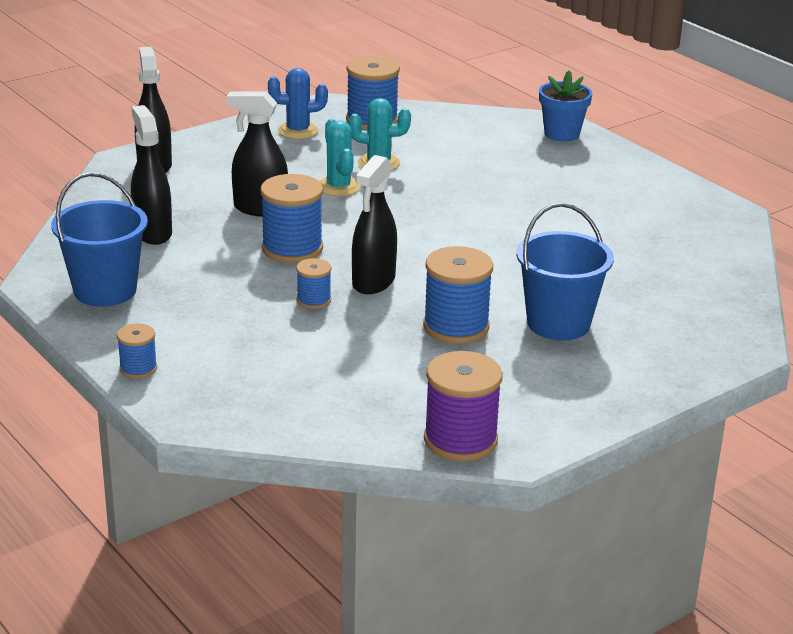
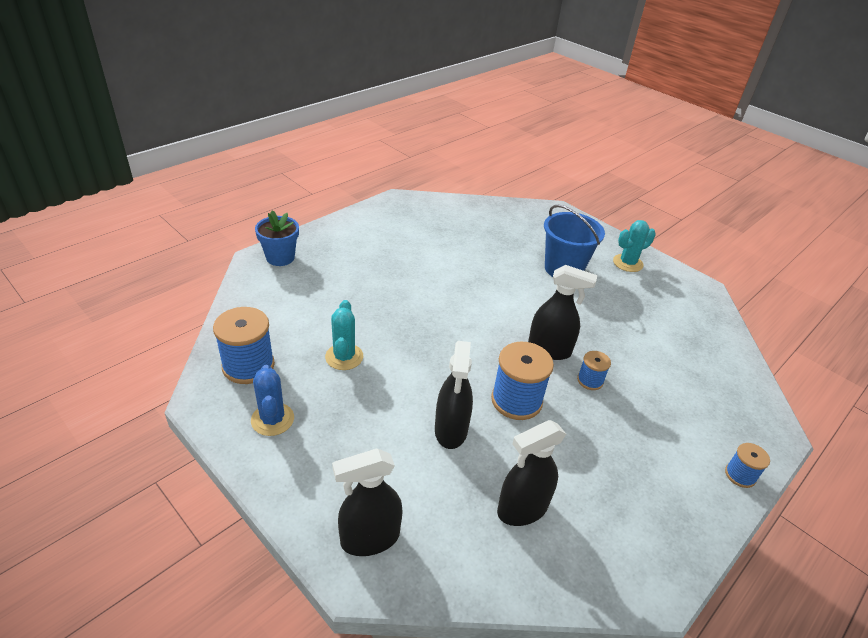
camera: 100 degrees left, 10 degrees up
blue bucket [51,172,148,307] -> none
turquoise cactus [319,119,361,196] -> turquoise cactus moved to [613,220,656,272]
blue spool [423,246,493,344] -> none
purple spool [424,351,503,462] -> none

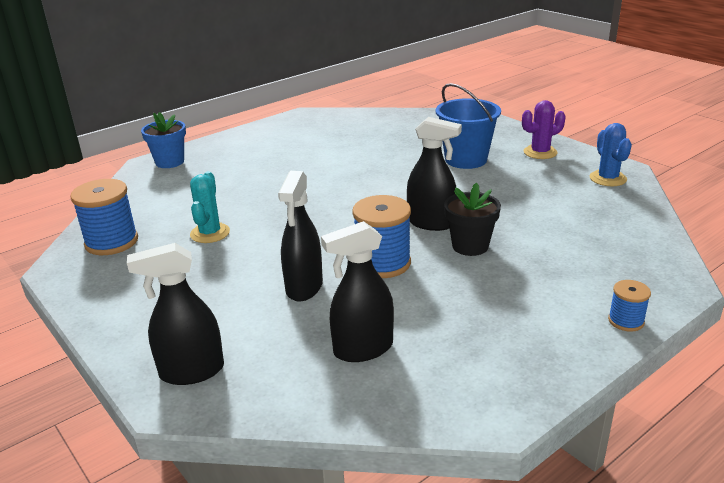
camera: 10 degrees right, 10 degrees down
blue cactus [251,365,294,436] -> blue cactus moved to [590,123,632,186]
blue spool [577,351,611,390] -> black flower pot [444,183,501,256]
turquoise cactus [613,220,656,272] -> purple cactus [522,100,566,159]

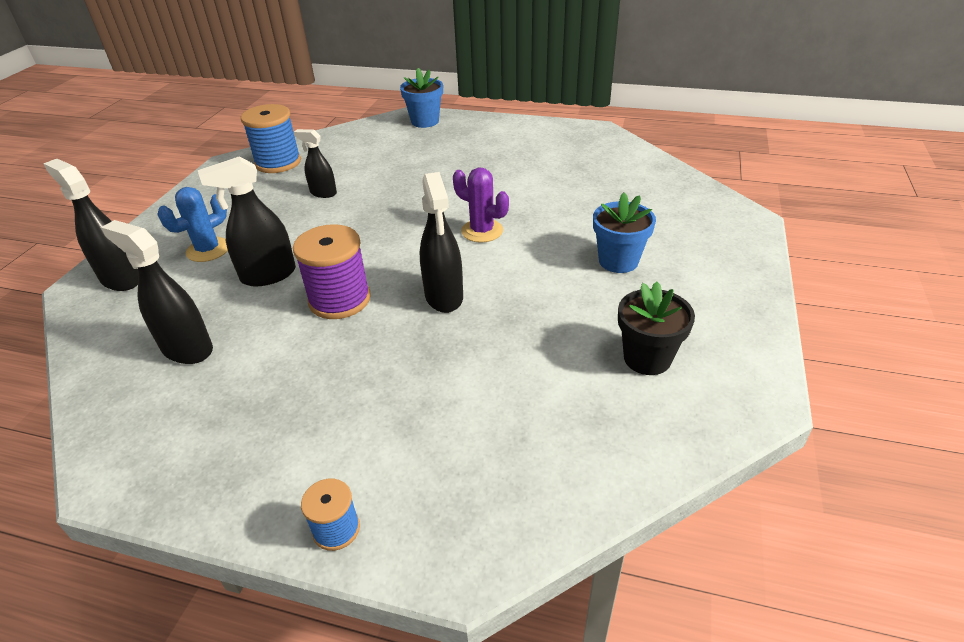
camera: 55 degrees right, 10 degrees up
turquoise cactus [190,171,230,243] -> black spray bottle [294,129,337,198]
blue spool [352,195,411,278] -> purple spool [293,224,371,319]
blue bucket [435,83,501,169] -> blue flower pot [593,193,656,273]
black flower pot [444,183,501,256] -> black flower pot moved to [618,282,695,375]
purple cactus [522,100,566,159] -> purple cactus moved to [453,167,509,243]
blue cactus [590,123,632,186] -> blue cactus moved to [157,187,228,262]

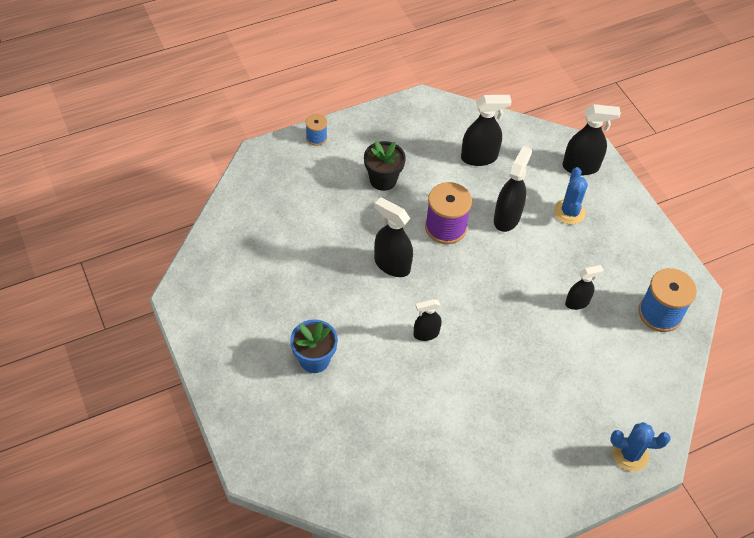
camera: 135 degrees right, 15 degrees up
blue flower pot [400,68,443,128] -> blue cactus [611,422,671,471]
purple cactus [453,167,509,243] -> black spray bottle [413,299,442,341]
black flower pot [618,282,695,375] -> black flower pot moved to [364,141,406,191]

